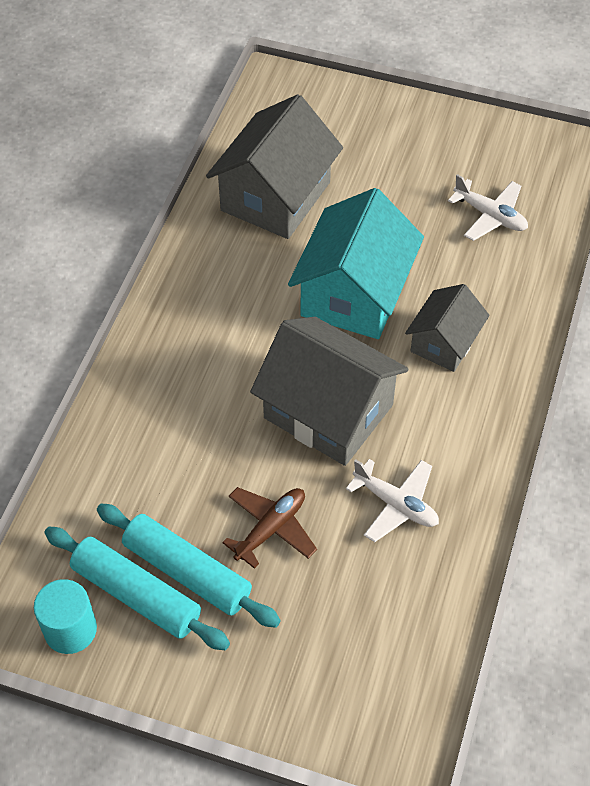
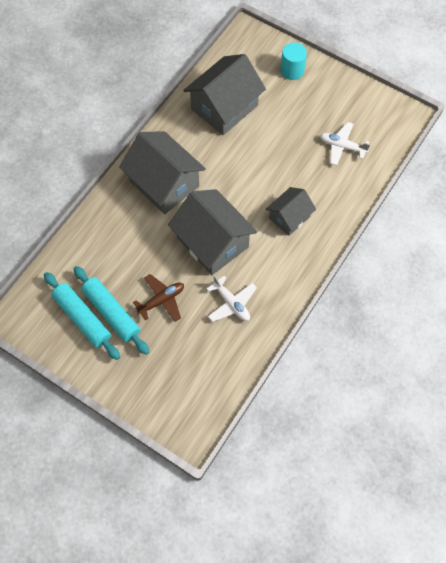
camera: 15 degrees right, 10 degrees up
turquoise cylinder [34,579,97,654] -> turquoise cylinder moved to [280,42,307,80]
turquoise house [288,188,424,339] -> none
white plane [448,174,528,241] -> white plane turned 150 degrees clockwise [320,122,370,166]
none -> grey house [119,131,206,214]

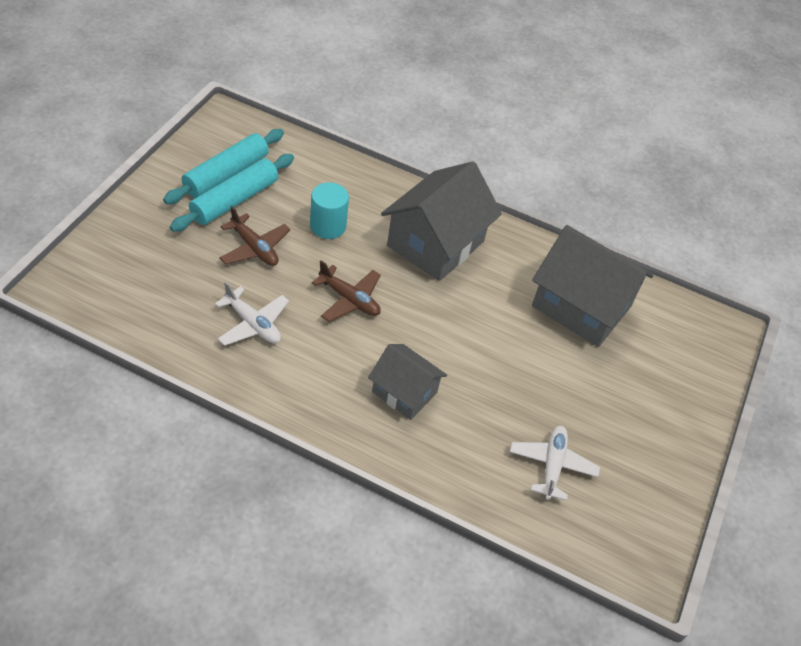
camera: 75 degrees right, 15 degrees down
grey house [168,189,257,275] -> brown plane [312,260,381,322]
white plane [207,275,257,322] -> white plane turned 90 degrees counterclockwise [215,281,289,346]
turquoise cylinder [280,42,307,80] -> turquoise cylinder moved to [310,183,349,239]

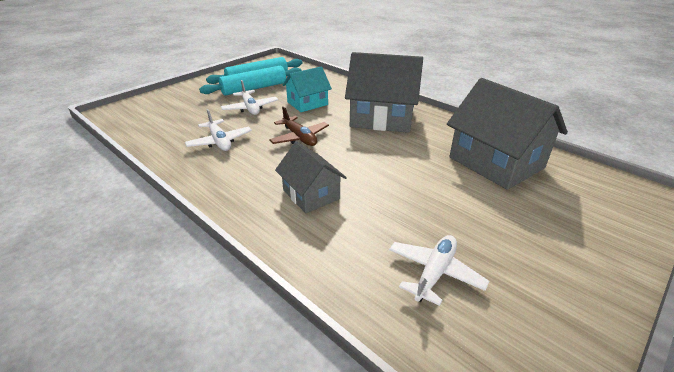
camera: 25 degrees right, 15 degrees down
brown plane [219,206,290,266] -> white plane [221,80,278,115]
turquoise cylinder [310,183,349,239] -> turquoise house [283,66,332,112]
grey house [381,161,502,281] -> grey house turned 45 degrees clockwise [345,52,423,133]

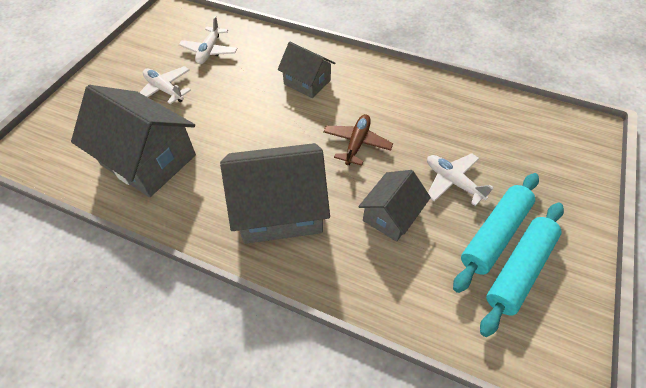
camera: 160 degrees right, 20 degrees up
white plane [185,109,252,151] -> white plane moved to [139,66,191,104]
brown plane [269,106,329,146] -> brown plane turned 75 degrees clockwise [323,114,393,166]
turquoise house [283,66,332,112] -> grey house [358,170,431,242]

